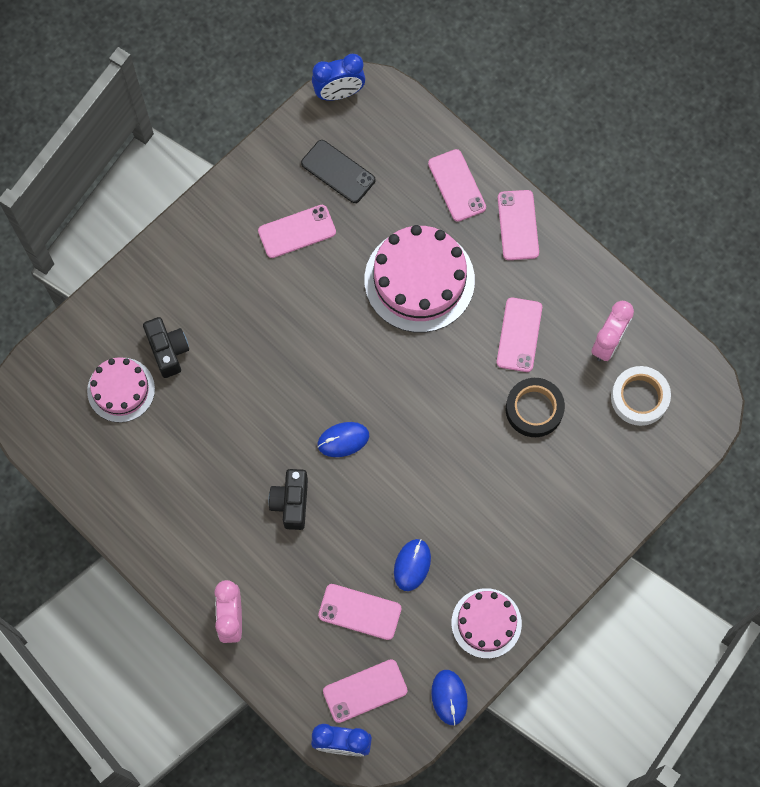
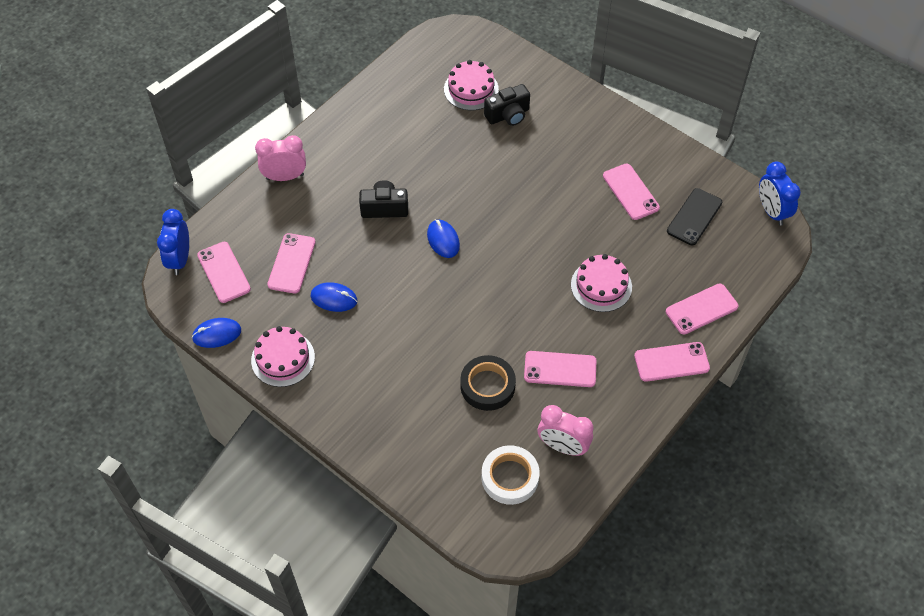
camera: 85 degrees right, 15 degrees down
pink cake [364,225,475,332] -> pink cake [571,254,632,312], size x0.60

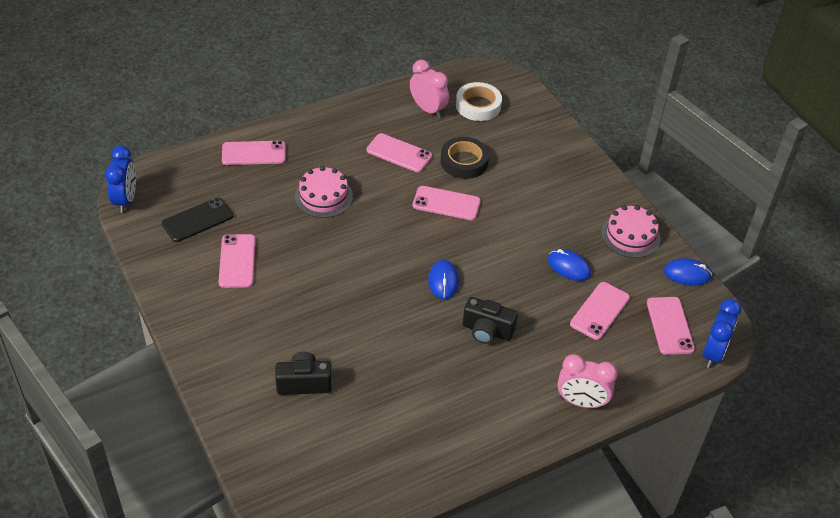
camera: 160 degrees left, 10 degrees down
pink cake [444,60,499,110] -> none
pink phone [634,342,710,382] -> pink phone moved to [413,186,481,220]

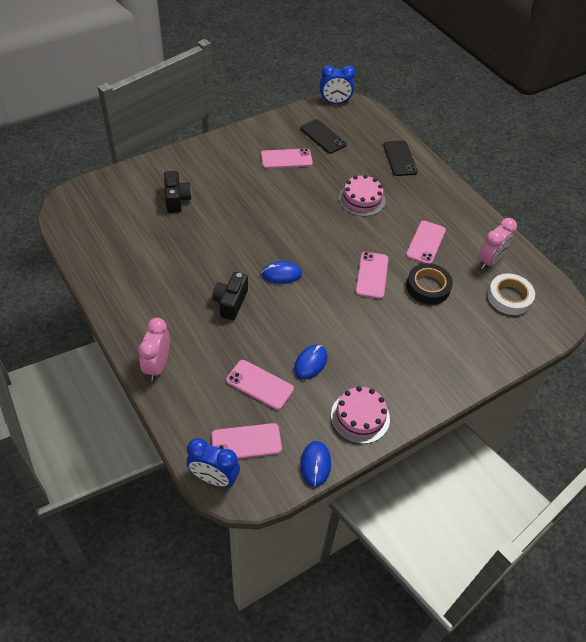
camera: 85 degrees right, 5 degrees up
pink phone [222,141,286,165] -> black phone [383,141,417,176]

